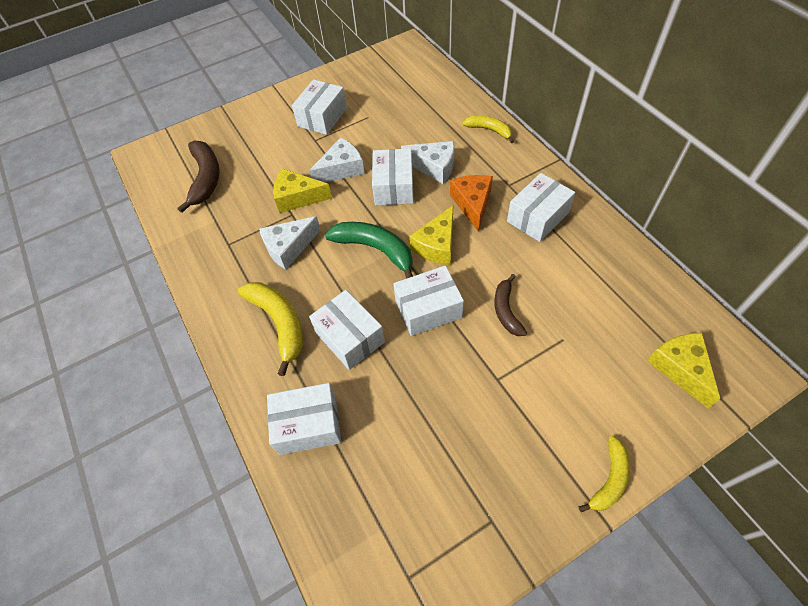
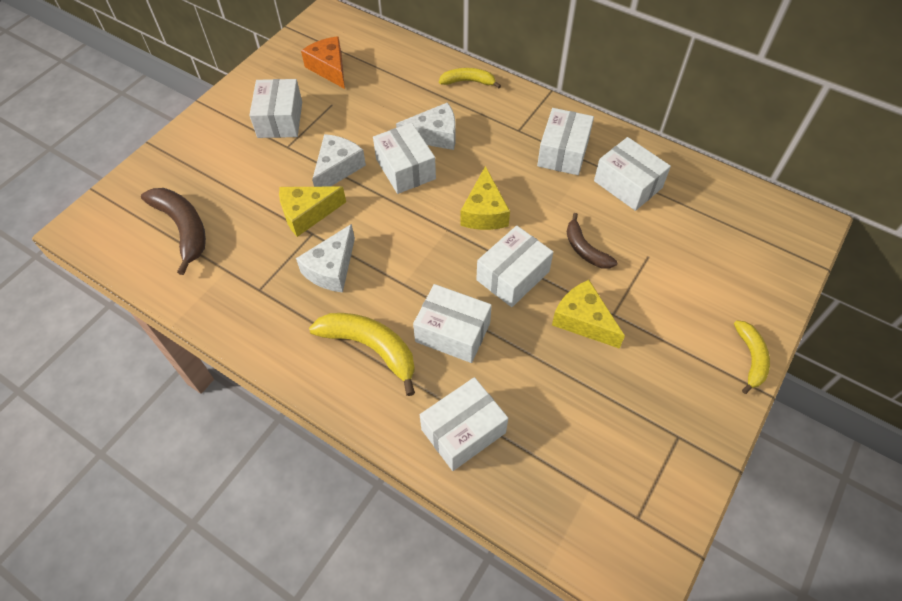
camera: 30 degrees left, 0 degrees up
green banana [325,222,413,279] -> none
orange cheese [450,175,493,232] -> orange cheese moved to [301,36,345,89]
yellow cheese [647,333,720,408] -> yellow cheese moved to [552,280,625,349]
none -> white box [594,137,671,211]

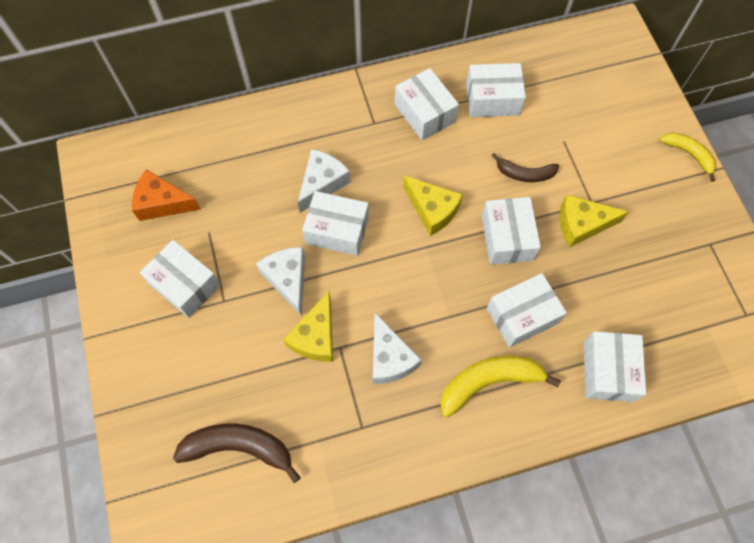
camera: 50 degrees left, 10 degrees up
yellow banana [439,68,501,88] -> none

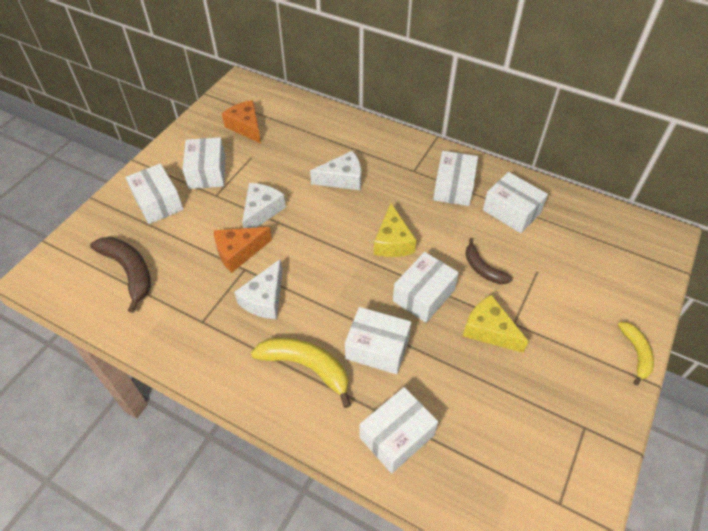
camera: 45 degrees right, 15 degrees down
yellow cheese [283,291,333,362] -> orange cheese [214,227,272,273]
white box [302,191,369,256] -> white box moved to [126,164,183,224]

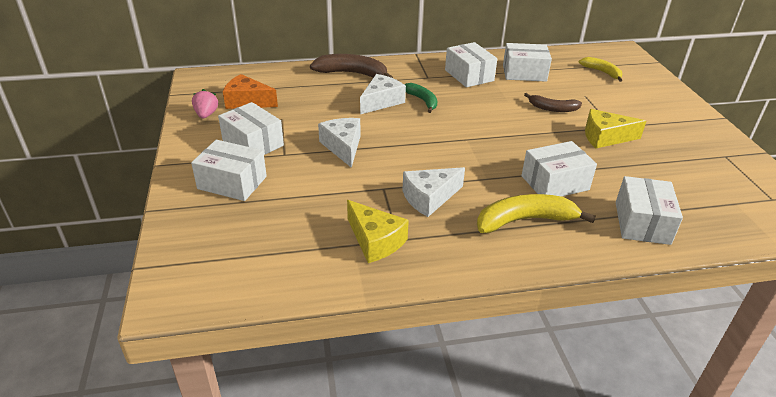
camera: 40 degrees left, 15 degrees down
brown banana [90,237,151,313] -> brown banana moved to [310,54,393,78]
orange cheese [214,227,272,273] -> none
white cheese [234,259,283,319] -> white cheese turned 75 degrees clockwise [402,167,465,217]
yellow cheese [374,203,417,257] -> yellow cheese moved to [347,200,409,263]
white box [393,252,459,323] -> none
yellow banana [618,322,654,385] -> yellow banana moved to [579,57,622,82]
none -> pink strawberry [192,89,218,118]
none -> green banana [404,83,437,113]

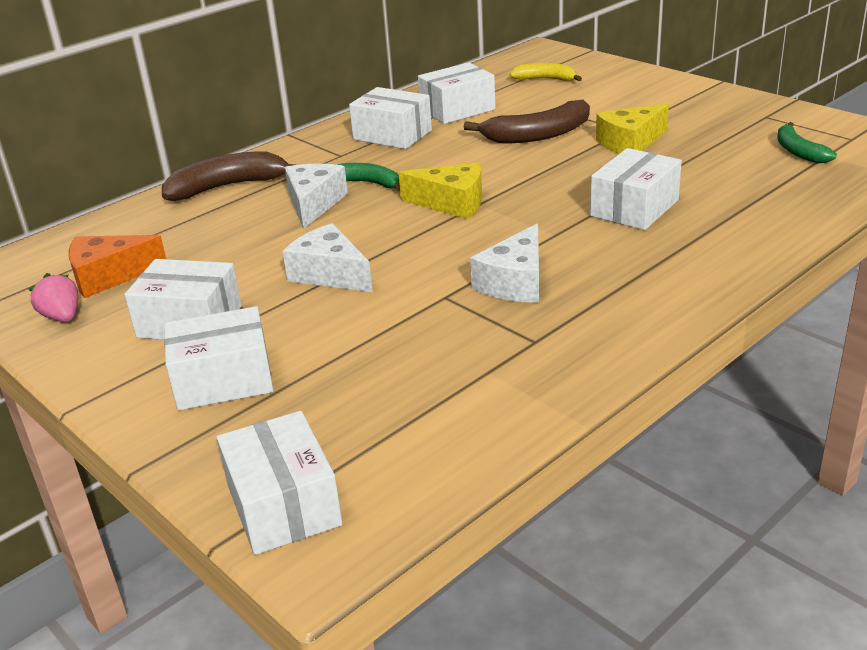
camera: 30 degrees left, 5 degrees down
yellow cheese [347,200,409,263] -> yellow cheese moved to [399,163,482,219]
yellow banana [477,194,596,233] -> none
brown banana [524,93,582,112] -> brown banana [464,100,590,143], size x1.61
white box [616,176,683,245] -> white box moved to [217,411,342,555]
none -> green banana [777,122,837,163]

